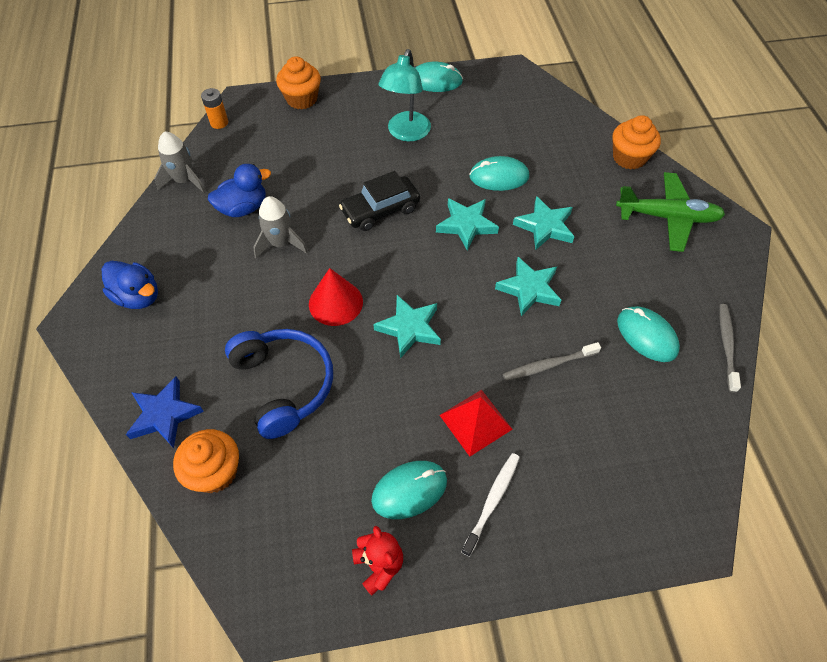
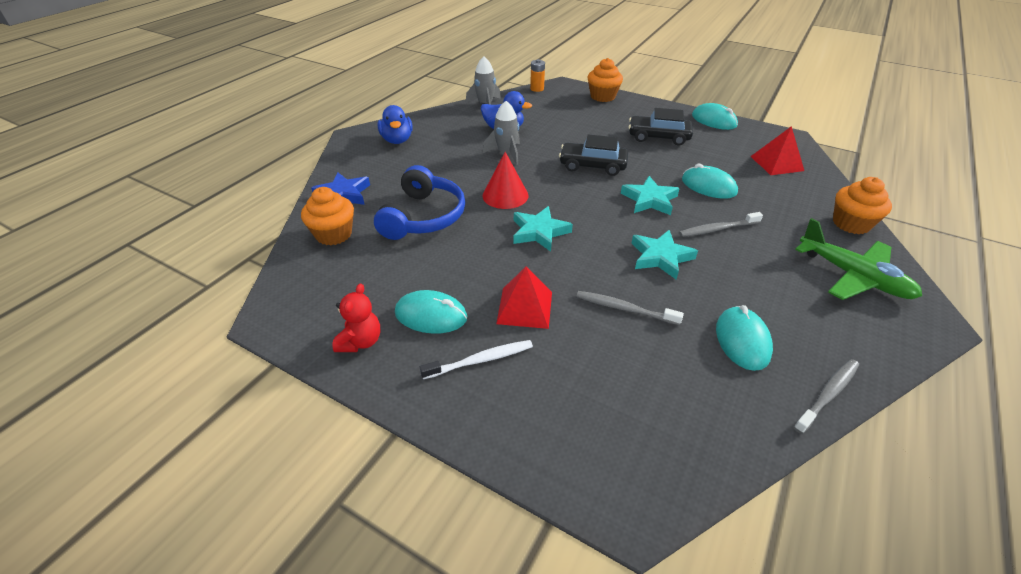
camera: 40 degrees right, 15 degrees down
turquoise lamp [379,49,431,141] -> black car [629,108,693,146]
turquoise star [513,196,575,250] -> grey toothbrush [679,212,763,237]
none -> red pyramid [750,126,804,175]

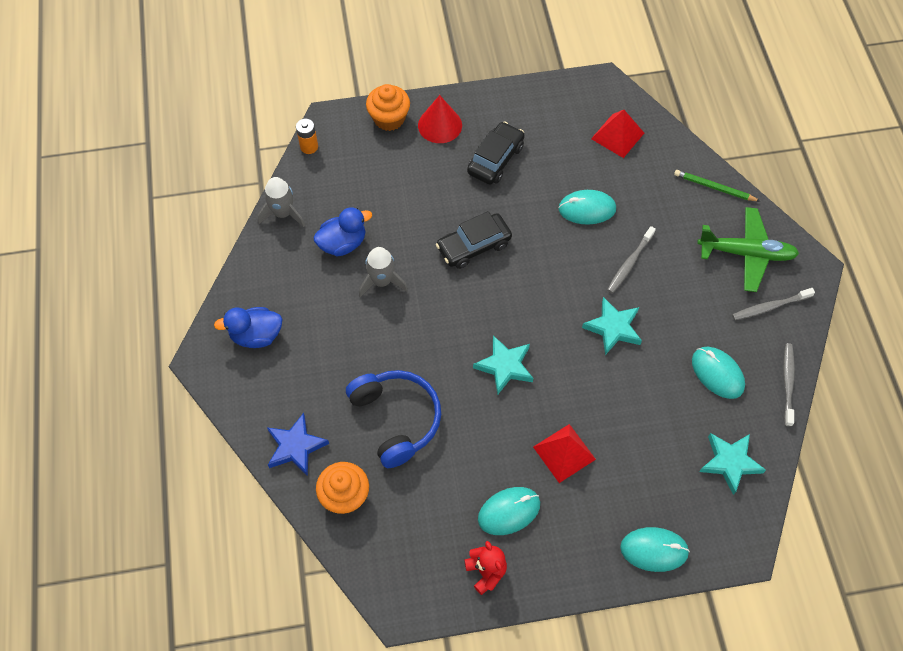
camera: 40 degrees left, 20 degrees up
blue duck [378,105,413,144] -> blue duck turned 135 degrees clockwise [214,307,283,348]
white toothbrush [420,340,533,379] -> none
red cone [482,152,528,209] -> red cone moved to [418,95,462,143]
grey toothbrush [576,291,684,325] -> grey toothbrush moved to [732,288,815,320]
turquoise star [621,176,680,215] -> turquoise star moved to [699,433,766,495]
black car [629,108,693,146] -> black car turned 150 degrees clockwise [467,121,525,185]
turquoise mouse [692,103,738,130] -> turquoise mouse moved to [620,527,690,572]
orange cupcake [833,177,892,234] -> green pencil [674,170,760,201]

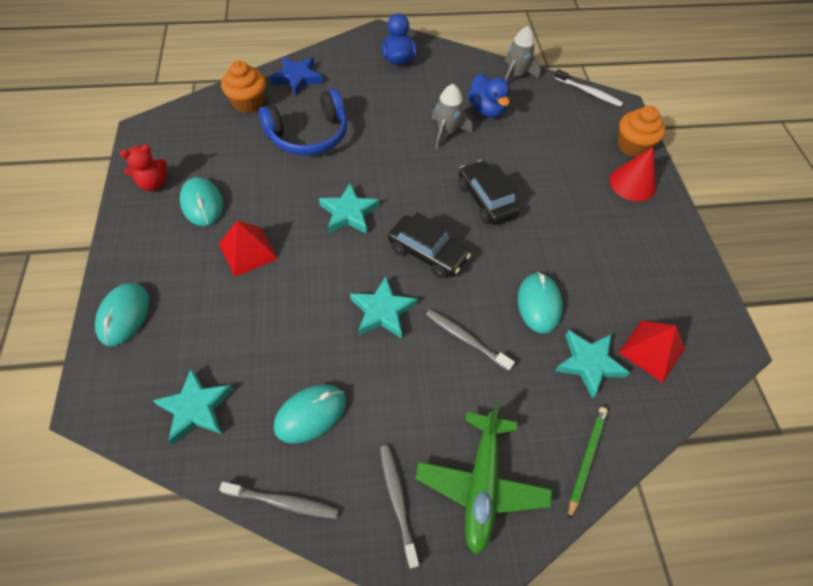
camera: 90 degrees right, 5 degrees down
orange battery [296,119,318,154] -> white toothbrush [554,69,623,107]
black car [467,121,525,185] -> black car moved to [388,212,471,279]
none -> turquoise star [555,330,630,399]

